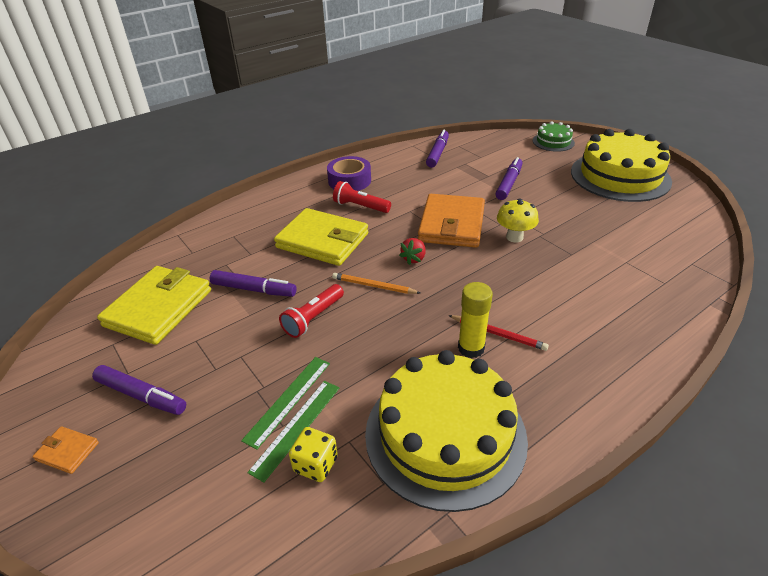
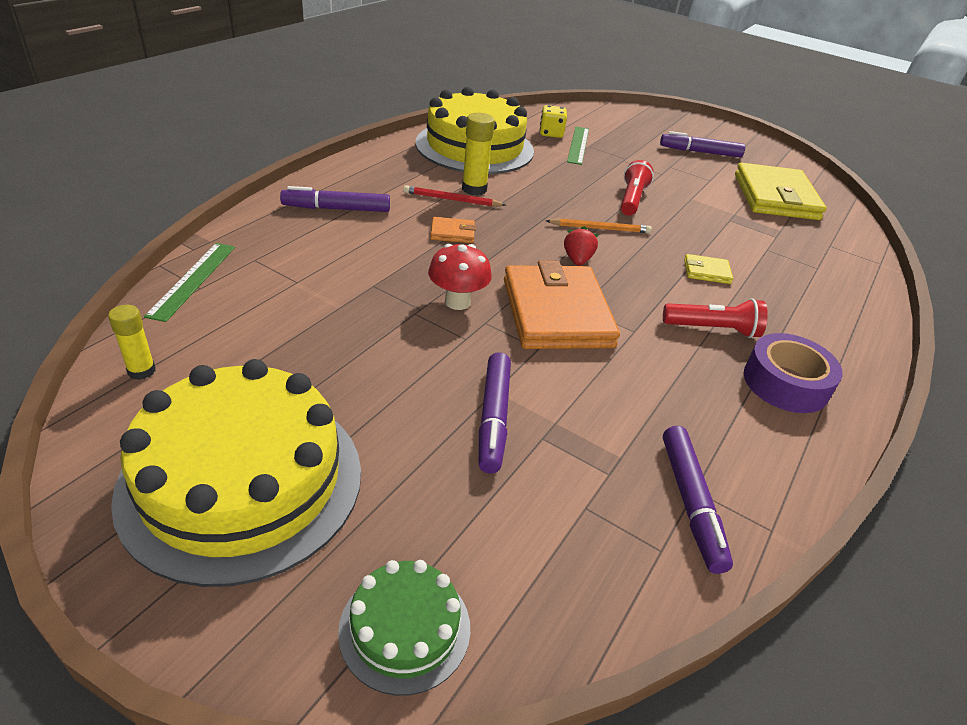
camera: 155 degrees right, 0 degrees up
orange wallet [33,426,99,474] -> orange wallet moved to [430,217,476,243]
purple marker [210,270,297,297] -> purple marker moved to [280,186,390,212]
green ruler [241,357,330,450] -> green ruler moved to [144,243,235,322]
yellow wallet [274,208,368,266] -> yellow wallet [684,254,733,284], size x0.43
yellow mushroom [497,199,539,243] -> red mushroom [428,244,492,310]
none -> yellow glue stick [108,305,156,380]

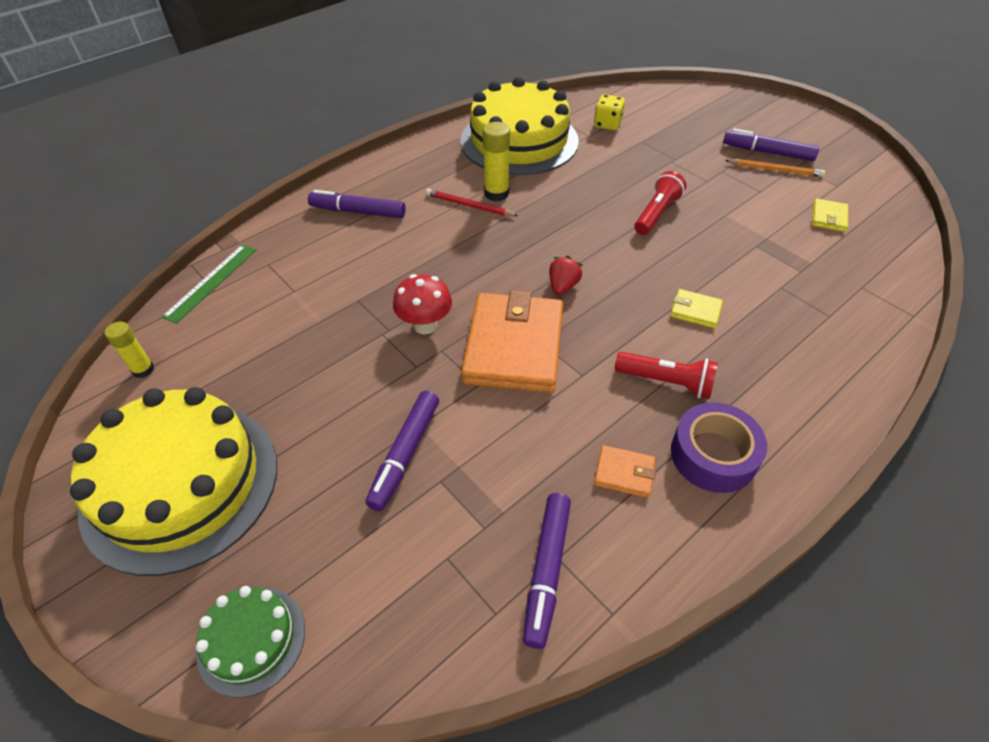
camera: 20 degrees right, 10 degrees up
orange wallet [430,217,476,243] -> orange wallet moved to [594,445,656,498]
orange pencil [546,218,652,233] -> orange pencil moved to [725,159,825,177]
green ruler [567,127,589,165] -> none
yellow wallet [735,163,827,220] -> yellow wallet [812,198,848,232], size x0.43

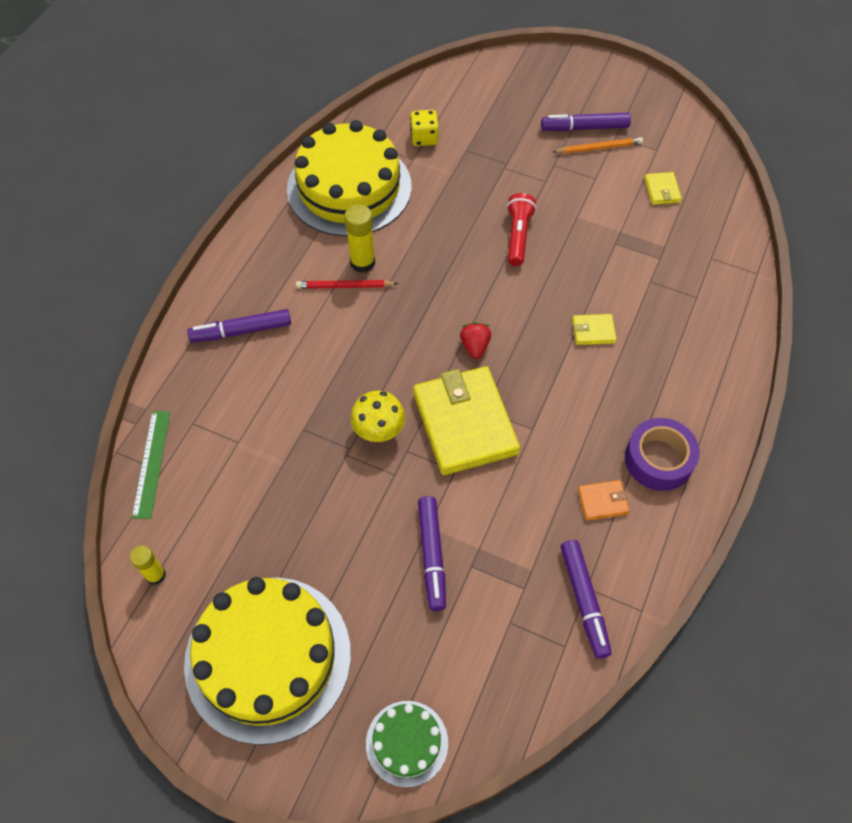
camera: 25 degrees left, 10 degrees up
red mushroom [393,274,452,334] -> yellow mushroom [351,391,405,442]
orange wallet [461,290,563,393] -> yellow wallet [413,366,520,475]
red flashlight [615,352,718,399] -> none

